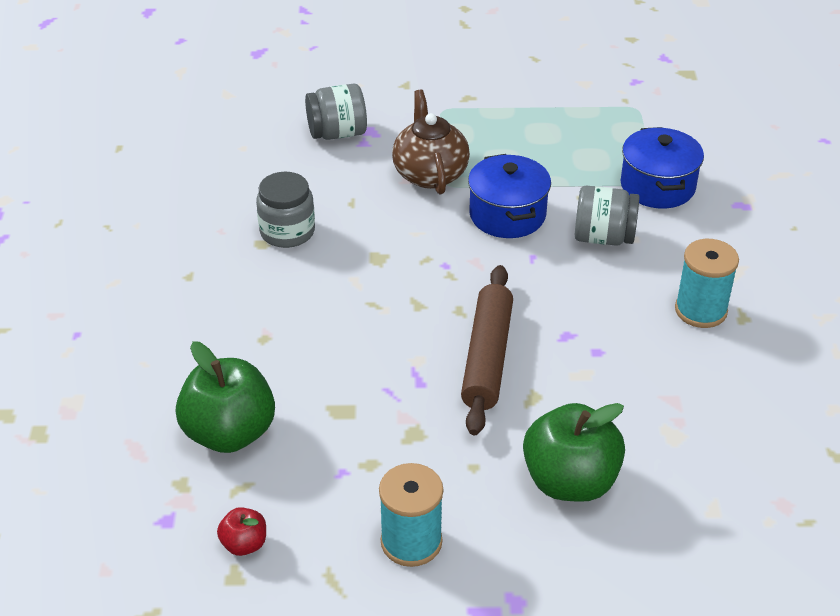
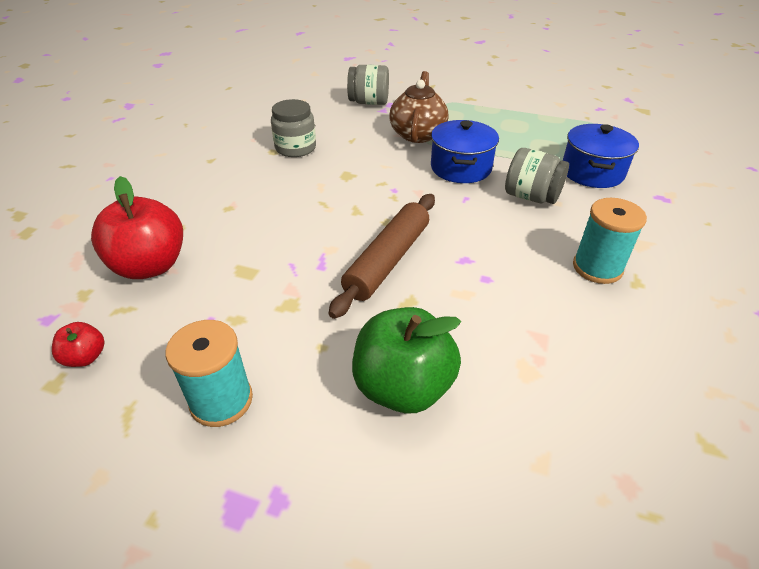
camera: 20 degrees right, 0 degrees up
green apple [176,341,275,453] -> red apple [91,176,183,279]

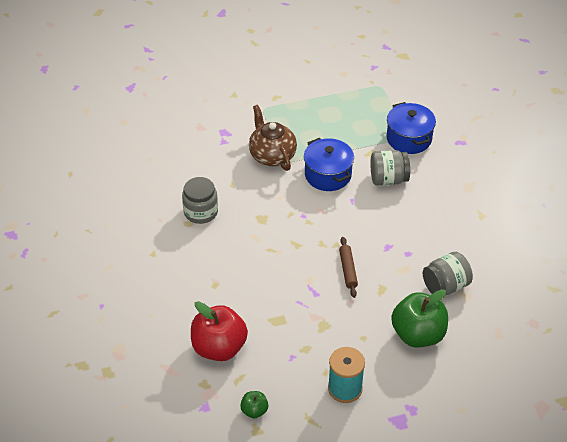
camera: 35 degrees left, 5 degrees up
red apple [52,322,105,367] -> green apple [240,391,268,418]
brown rolling pin [329,194,435,319] -> brown rolling pin [339,237,358,298], size x0.56
grey jar [347,65,389,105] -> grey jar moved to [423,252,473,295]
turquoise spool [573,198,647,284] -> none

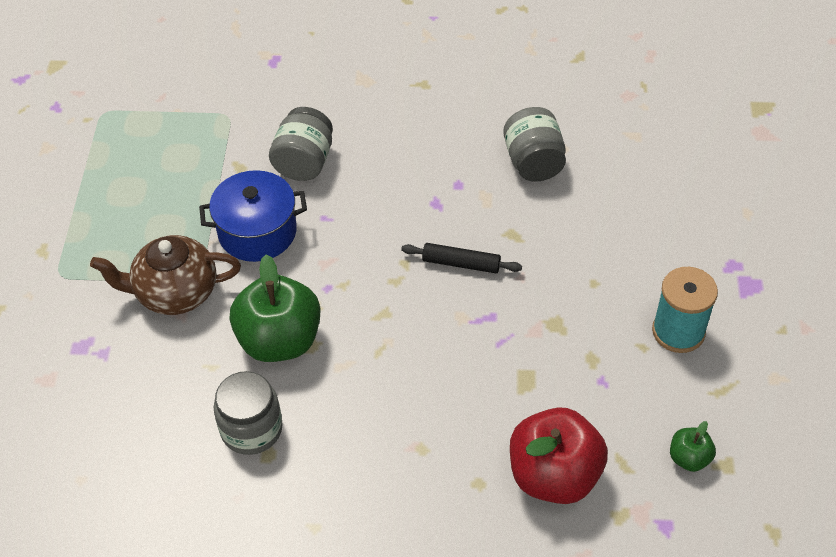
camera: 70 degrees left, 5 degrees up
brown rolling pin [339,237,358,298] -> black rolling pin [401,243,522,273]
blue pot [387,102,436,154] -> none
green apple [391,289,448,348] -> green apple moved to [230,254,320,362]

